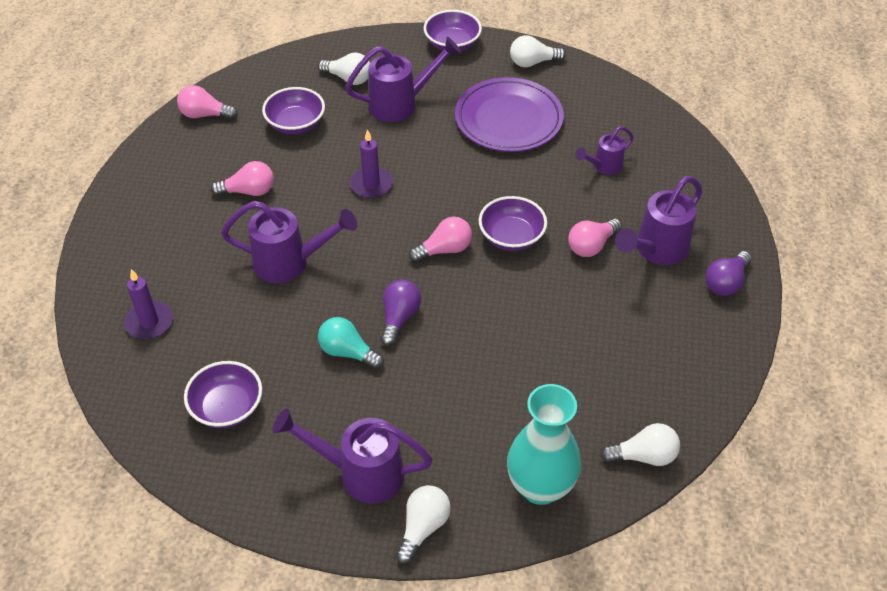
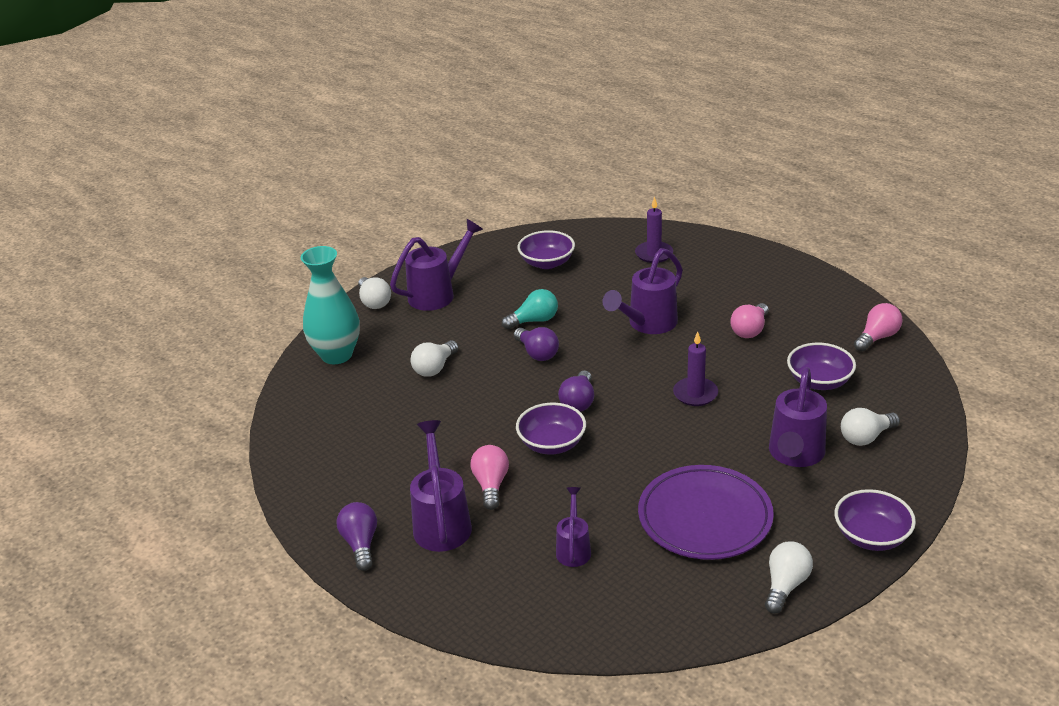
camera: 130 degrees right, 15 degrees down
pink light bulb [409,217,472,262] -> purple light bulb [558,370,594,412]
white light bulb [601,423,680,466] -> white light bulb moved to [410,340,458,377]

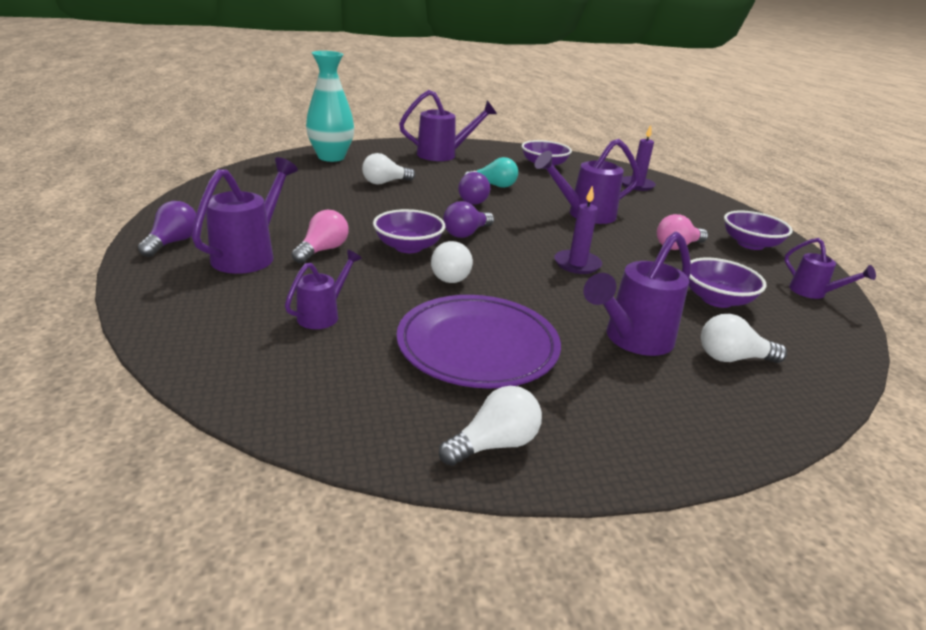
camera: 25 degrees right, 5 degrees down
white light bulb [358,277,391,309] -> white light bulb moved to [431,241,473,283]
purple bowl [834,489,916,551] -> purple bowl moved to [724,210,793,250]
pink light bulb [854,303,902,352] -> purple watering can [784,238,876,299]

